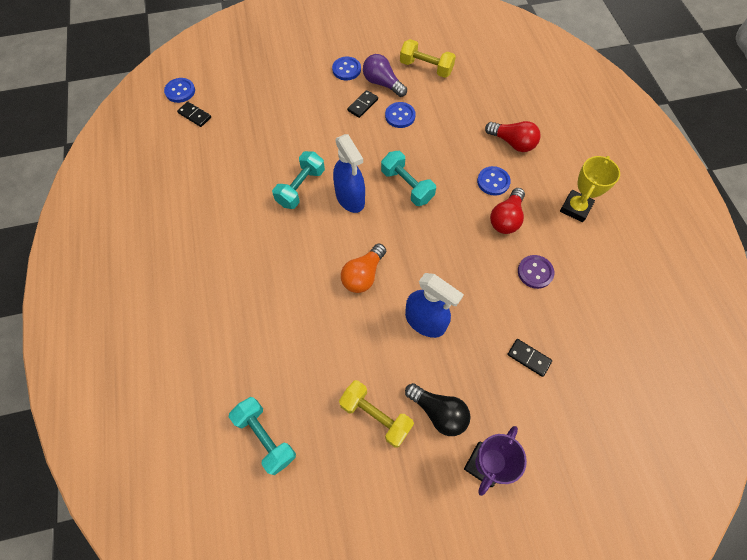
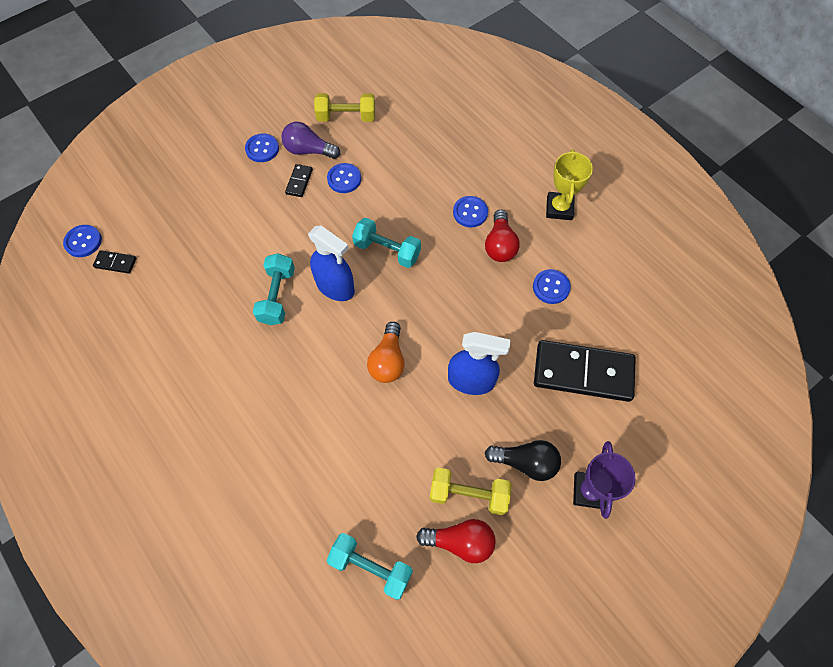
camera: 25 degrees left, 0 degrees up
red light bulb [485,121,540,152] -> red light bulb moved to [416,519,495,563]
black domino [507,339,552,377] -> black domino [534,340,636,402], size x2.34
purple button [518,255,555,289] -> blue button [533,269,571,304]

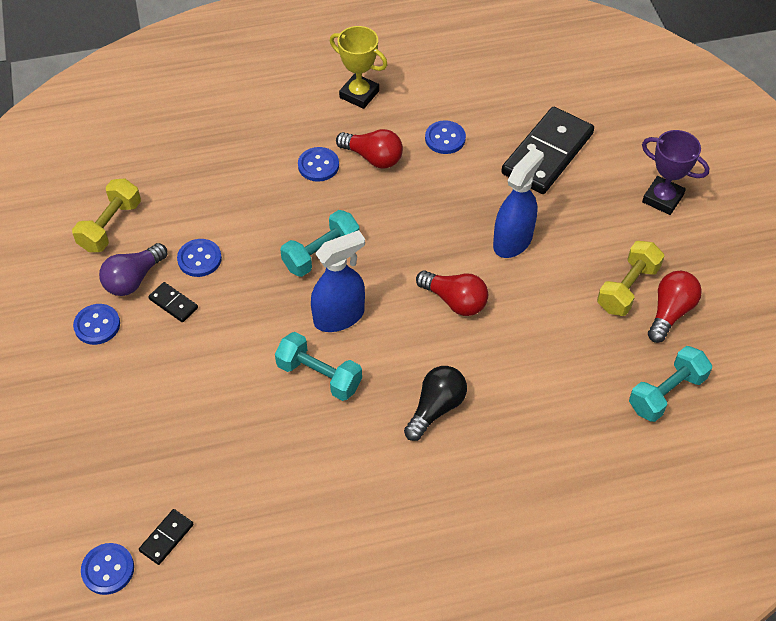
camera: 65 degrees left, 10 degrees down
orange light bulb [367,322,405,383] -> red light bulb [416,271,488,316]
black light bulb [485,440,561,481] -> black light bulb moved to [404,366,467,441]

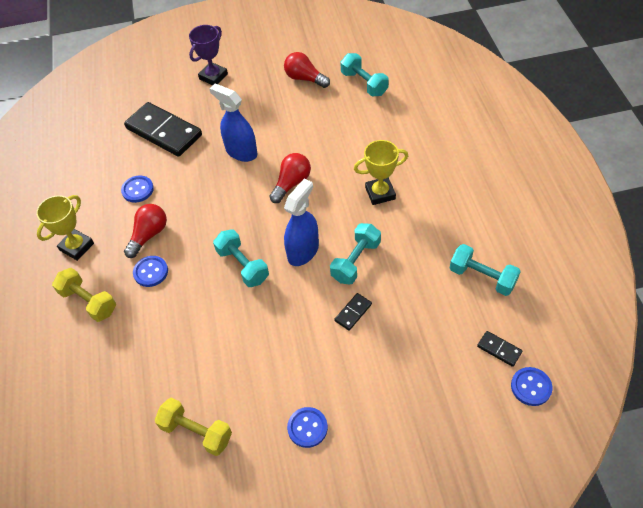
camera: 85 degrees left, 0 degrees up
purple light bulb [99,243,167,296] -> none
black domino [148,282,198,322] -> black domino moved to [334,293,372,331]
blue button [177,239,222,277] -> none
blue spray bottle [311,230,365,332] -> blue spray bottle turned 60 degrees clockwise [284,179,319,266]
black light bulb [404,366,467,441] -> yellow trophy [354,140,408,205]
yellow dumbbell [597,241,664,316] -> yellow dumbbell moved to [52,268,116,322]
none -> turquoise dumbbell [450,244,521,296]

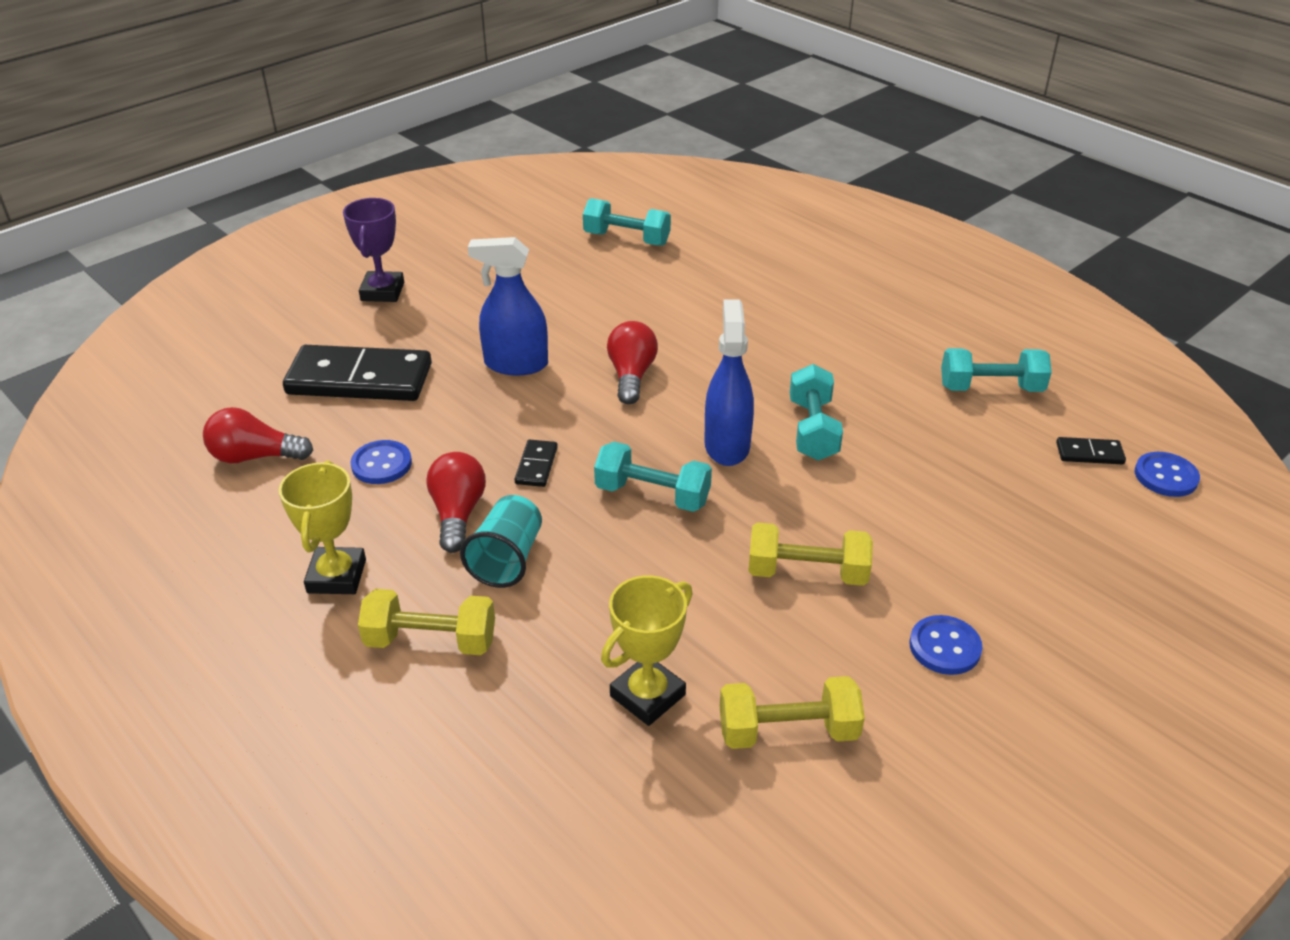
camera: 35 degrees left, 15 degrees down
blue button [133,256,168,287] -> turquoise cup [460,495,542,588]
red light bulb [284,52,330,88] -> red light bulb moved to [203,407,313,463]
black domino [334,293,372,331] -> black domino moved to [515,440,558,487]
yellow trophy [354,140,408,205] -> yellow trophy moved to [601,575,693,726]
none -> yellow dumbbell [748,522,873,586]

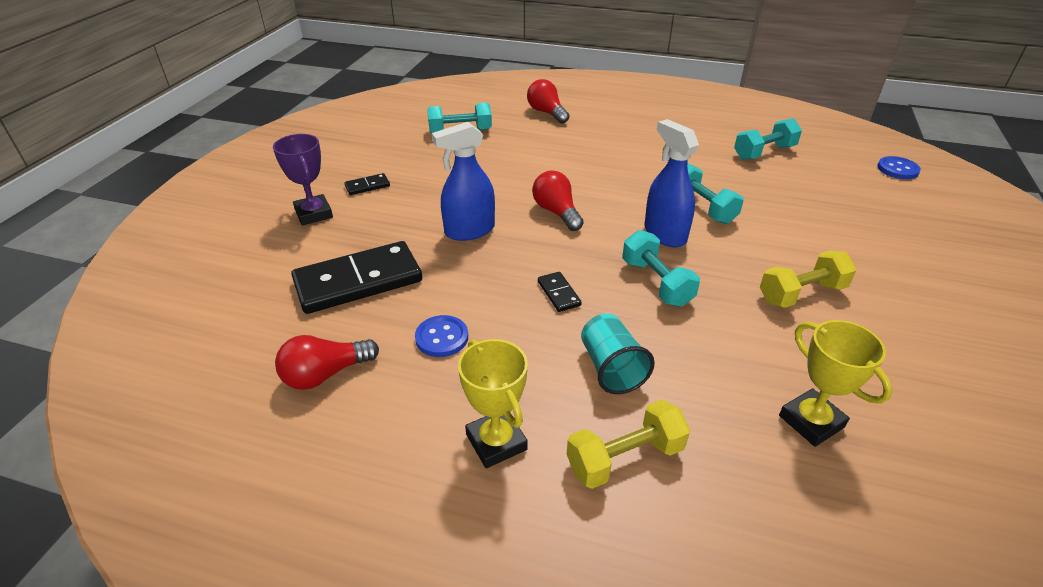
camera: 30 degrees left, 0 degrees up
red light bulb [426,452,486,553] -> red light bulb moved to [527,79,570,124]
turquoise dumbbell [594,442,712,512] -> turquoise dumbbell turned 75 degrees clockwise [622,230,700,307]
yellow trophy [601,575,693,726] -> yellow trophy turned 45 degrees counterclockwise [779,320,892,447]
yellow dumbbell [720,676,865,749] -> none
blue button [910,615,982,675] -> none
black domino [1056,437,1126,464] -> black domino moved to [344,173,390,195]

